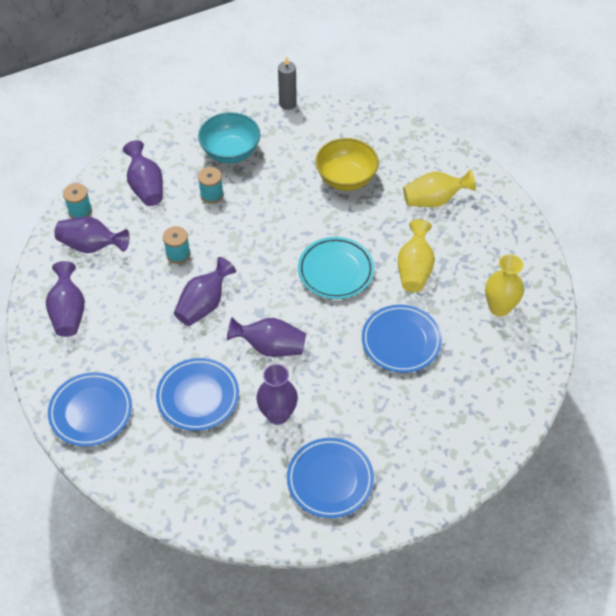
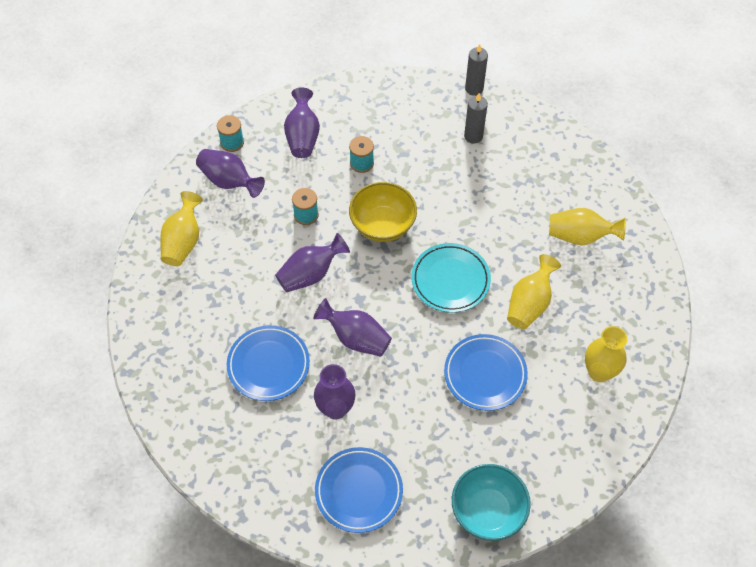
camera: 20 degrees right, 5 degrees up
purple vase [46,261,85,337] -> yellow vase [160,191,203,266]
blue plate [48,372,132,447] -> none
turquoise bowl [198,112,260,163] -> turquoise bowl moved to [452,464,531,541]
yellow bowl [315,138,379,191] -> yellow bowl moved to [349,182,417,242]
none -> grey candle [464,93,488,144]

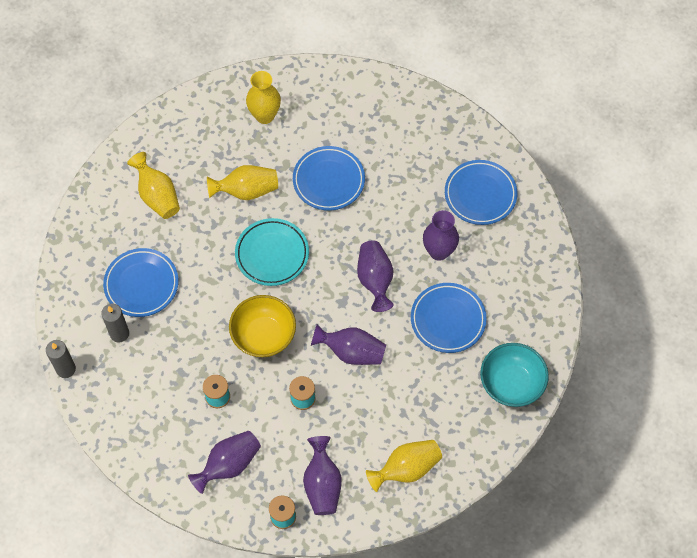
camera: 130 degrees left, 5 degrees up
turquoise bowl [452,464,531,541] -> turquoise bowl moved to [480,343,549,407]
none -> blue plate [103,248,179,317]

